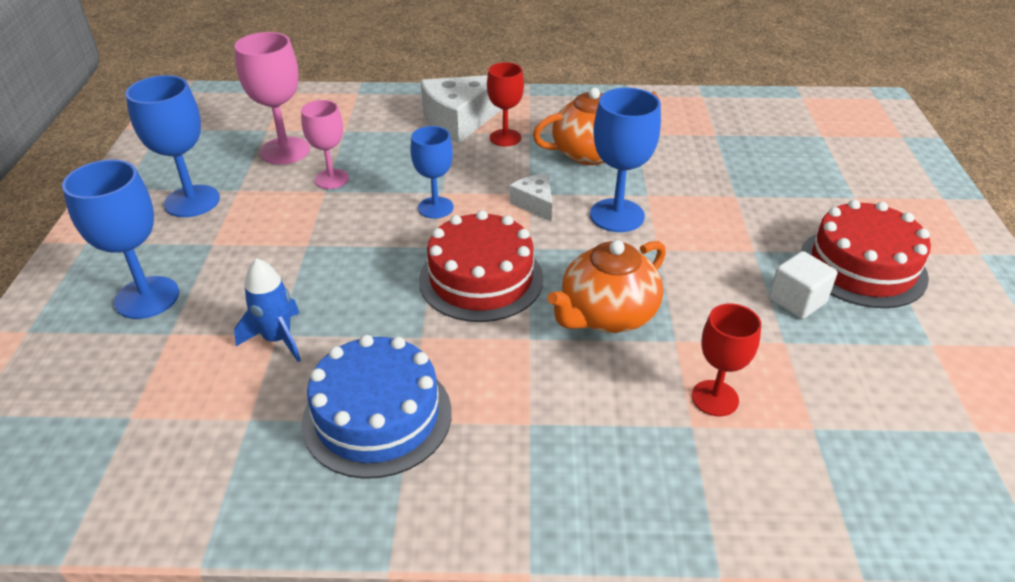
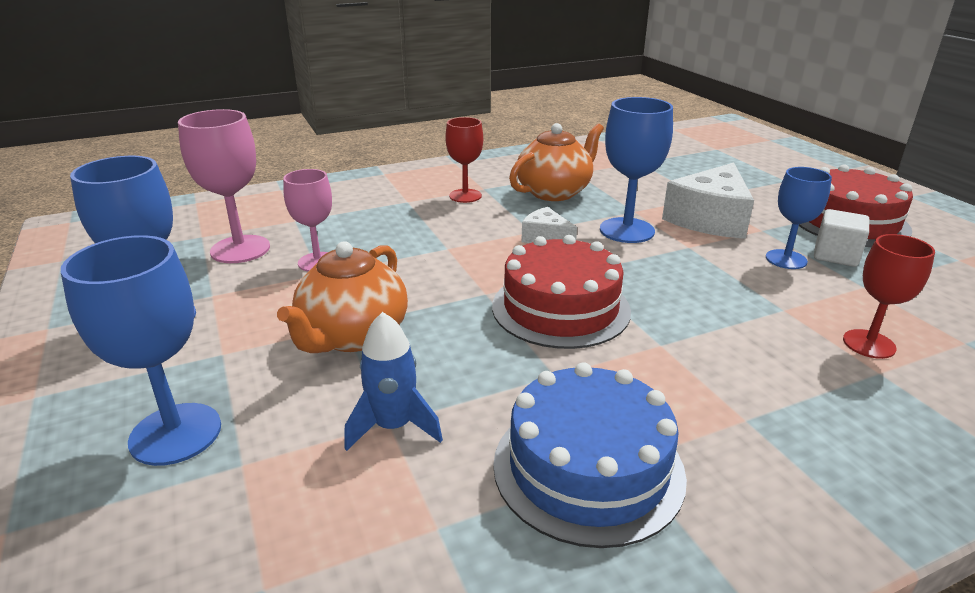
camera: 25 degrees left, 10 degrees down
blue goblet [410,126,454,219] -> blue goblet moved to [766,167,832,269]
white cheese [421,75,502,143] -> white cheese moved to [662,163,754,239]
orange teapot [547,240,666,333] -> orange teapot moved to [277,241,408,353]

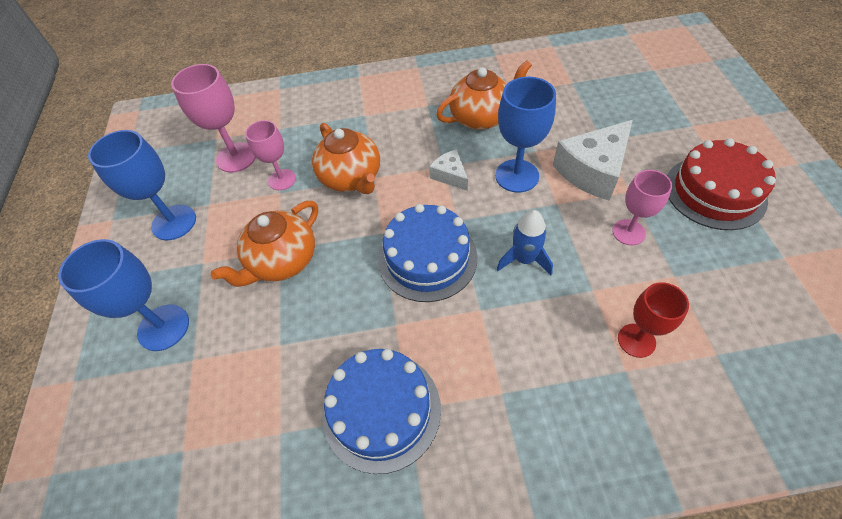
camera: 20 degrees right, 25 degrees up
blue rocket [344,312,443,451] -> blue rocket moved to [497,210,553,275]
red goblet [445,117,483,203] -> none
red cake [492,235,631,349] -> blue cake [378,204,477,302]
blue goblet [766,167,832,269] -> pink goblet [612,170,672,245]
white cube [814,209,869,267] -> none
none -> orange teapot [312,123,380,194]

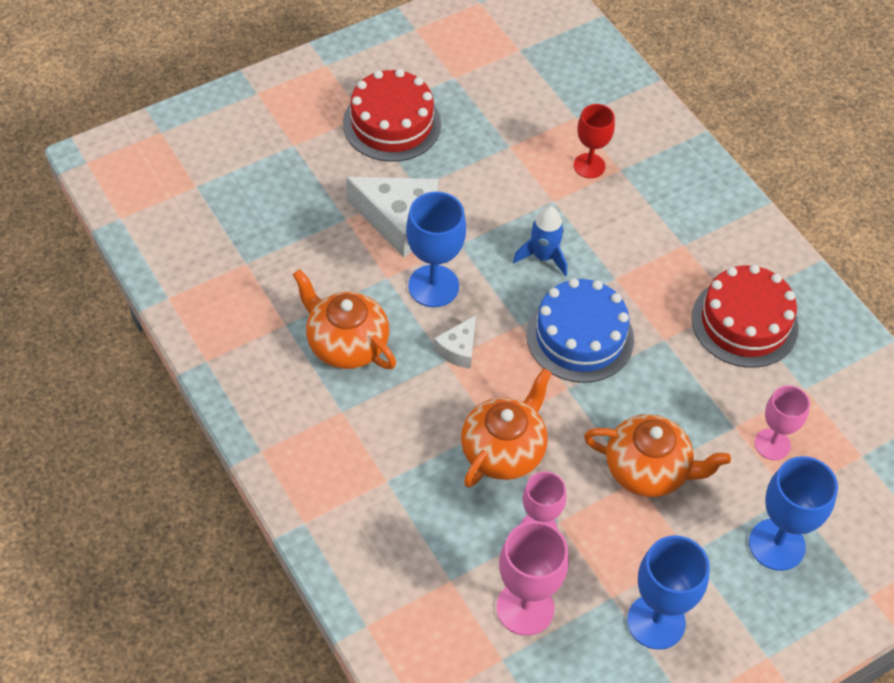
camera: 120 degrees left, 0 degrees up
blue cake [322,349,441,474] -> red cake [691,264,799,368]
pink goblet [612,170,672,245] -> pink goblet moved to [755,385,810,460]

